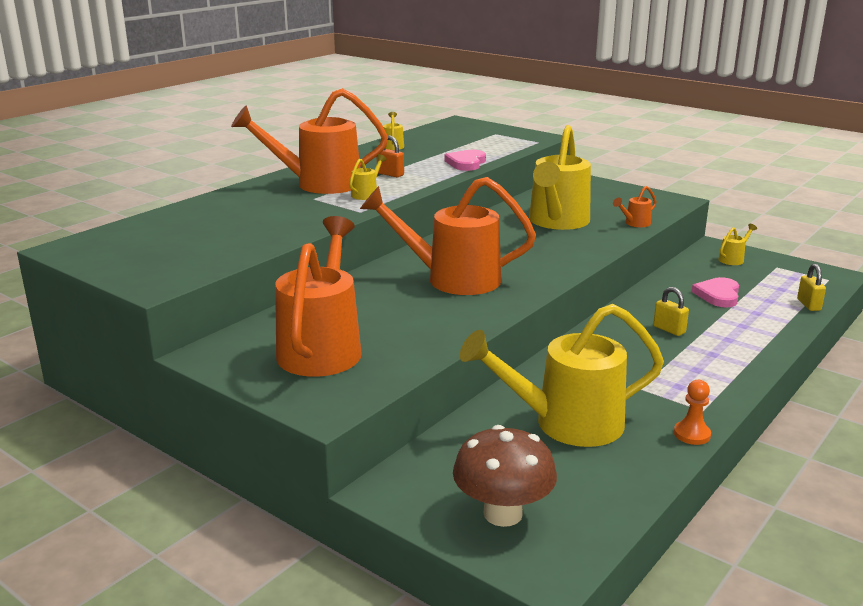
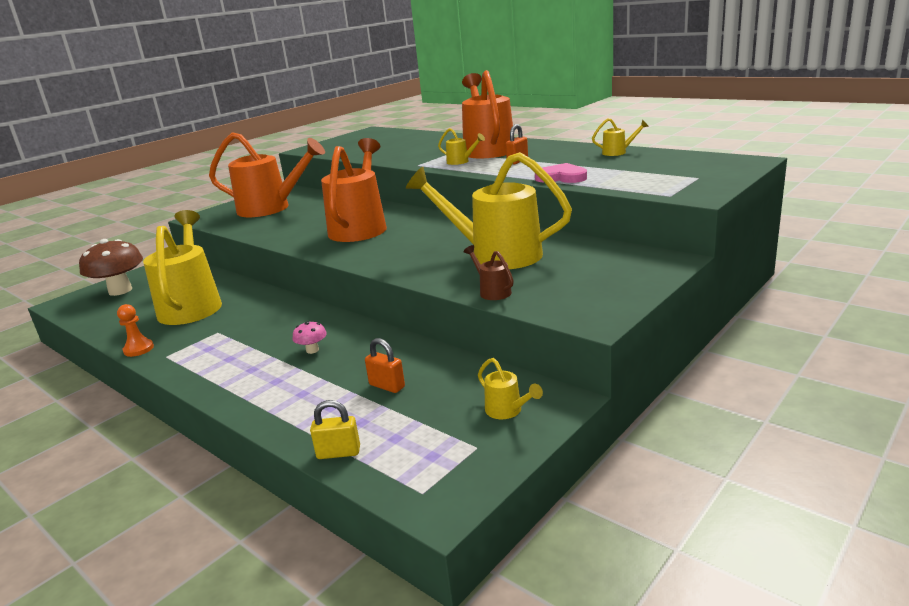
camera: 95 degrees right, 0 degrees up
orange watering can [613,186,657,227] -> brown watering can [464,245,514,300]
yellow padlock [653,287,689,336] -> pink mushroom [293,321,327,354]
pink heart [692,277,739,307] -> orange padlock [365,338,405,393]

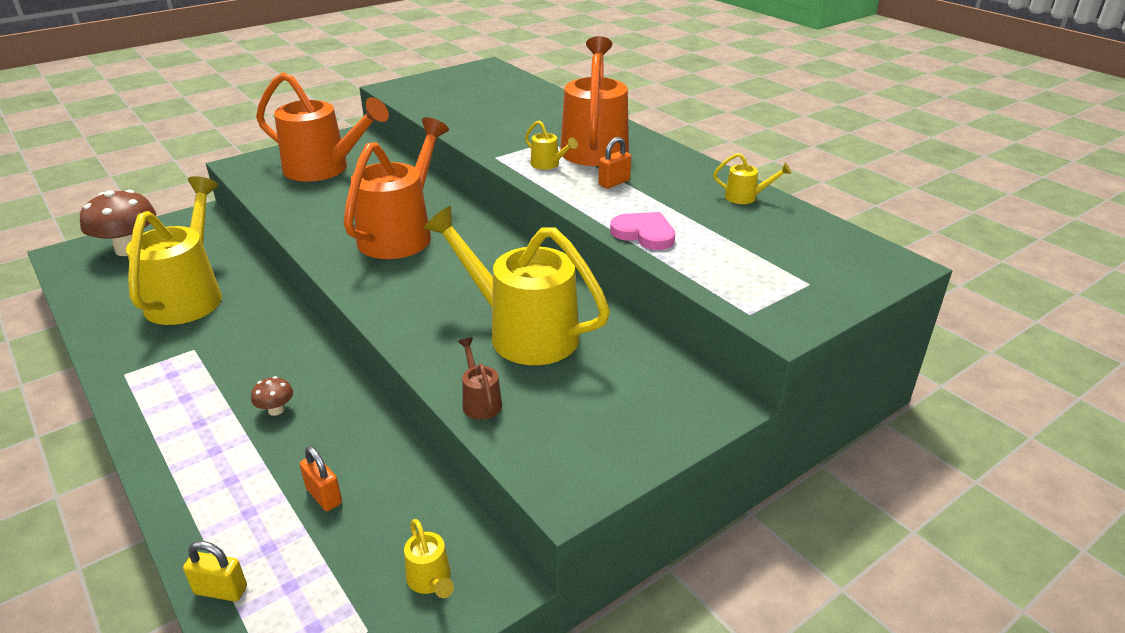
camera: 10 degrees right, 10 degrees up
orange pawn [117,304,154,357] -> none
pink mushroom [293,321,327,354] -> brown mushroom [251,376,293,416]

